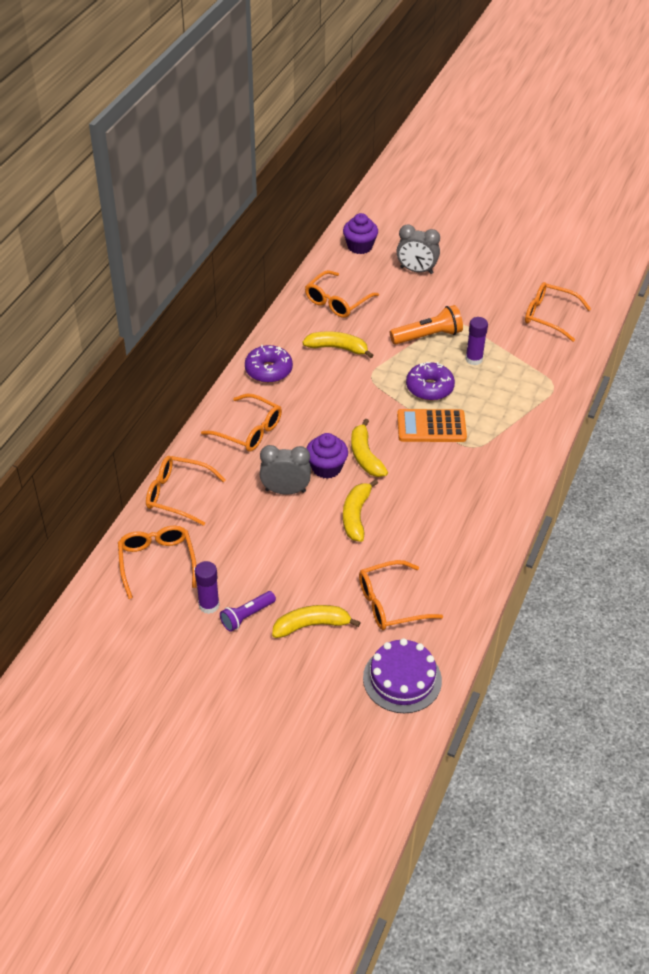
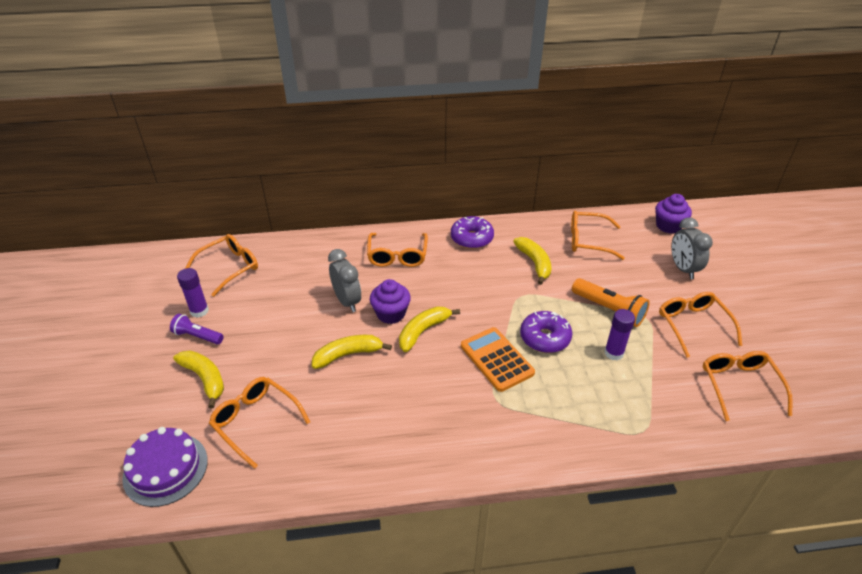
camera: 60 degrees right, 5 degrees down
orange glasses [146,456,225,526] -> orange glasses moved to [659,292,742,358]

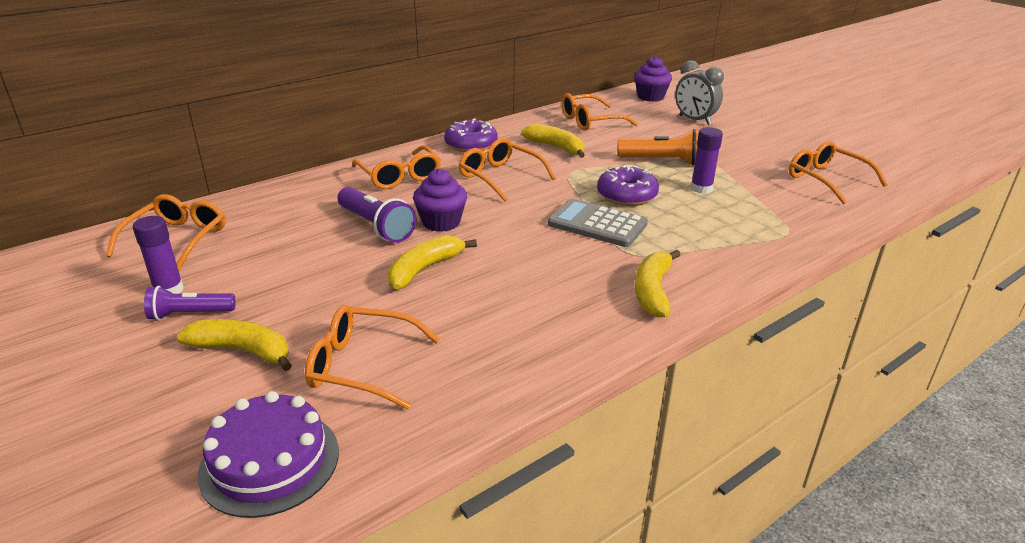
camera: 30 degrees left, 10 degrees down
grey clock [328,249,361,312] -> purple flashlight [337,187,416,243]
yellow banana [399,306,460,352] -> yellow banana moved to [635,250,681,317]
orange calculator [461,327,535,392] -> grey calculator [548,199,648,247]
orange glasses [659,292,742,358] -> orange glasses moved to [458,138,556,201]

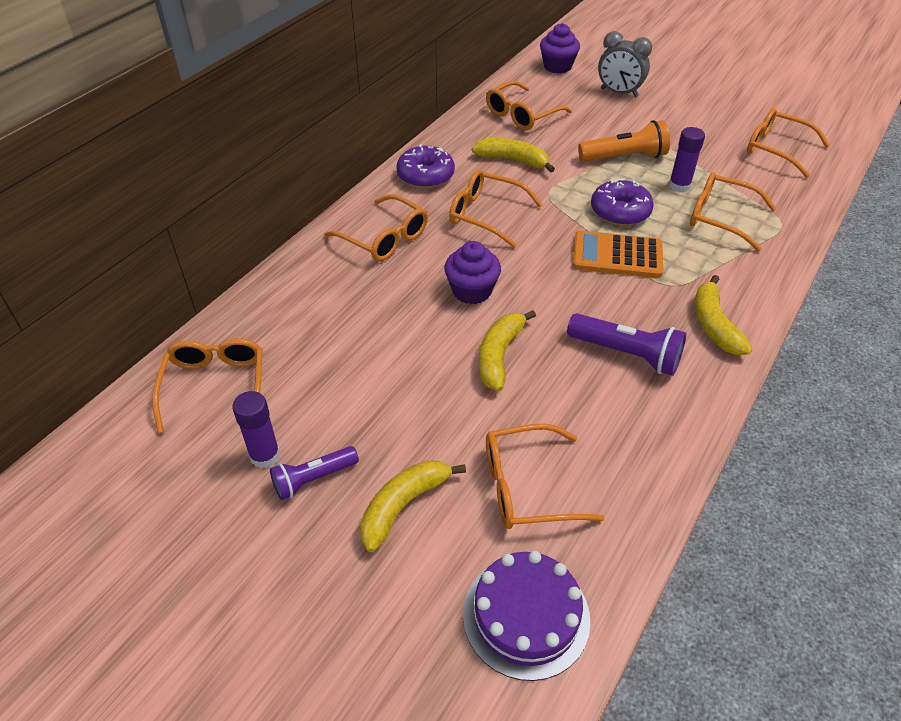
camera: 20 degrees left, 15 degrees up
yellow banana [177,319,292,371] -> yellow banana turned 45 degrees counterclockwise [360,460,466,552]
purple flashlight [337,187,416,243] -> purple flashlight moved to [567,313,686,376]
grey calculator [548,199,648,247] -> orange calculator [572,231,663,278]
none -> orange glasses [690,172,777,251]

